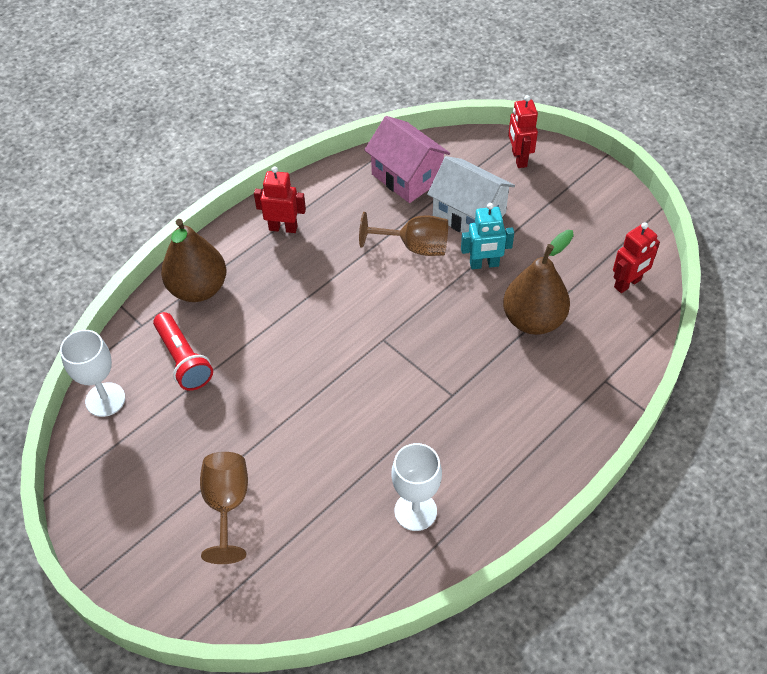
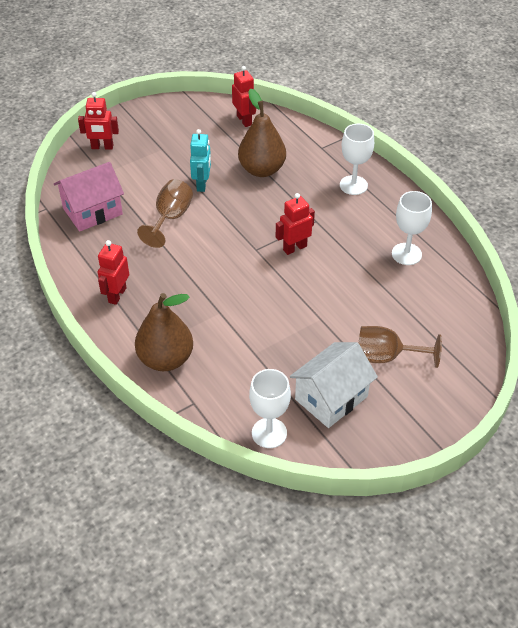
camera: 80 degrees left, 5 degrees down
red flashlight [153,312,213,391] -> none
white house [427,156,515,233] -> white house moved to [290,342,378,428]
none -> red robot [276,193,315,255]
none -> white goblet [340,124,374,195]

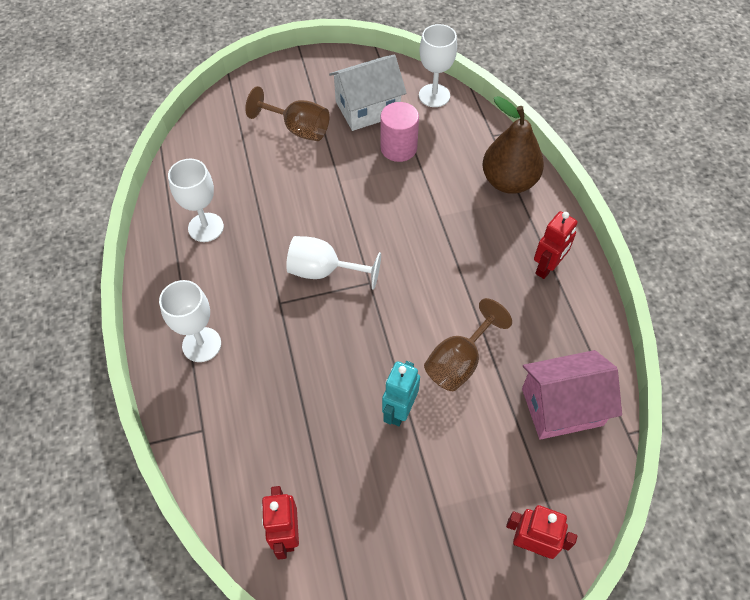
camera: 160 degrees left, 10 degrees up
brown pear [238,88,286,177] -> none
red robot [276,193,315,255] -> white goblet [286,236,381,290]
none -> pink cylinder [380,102,419,162]

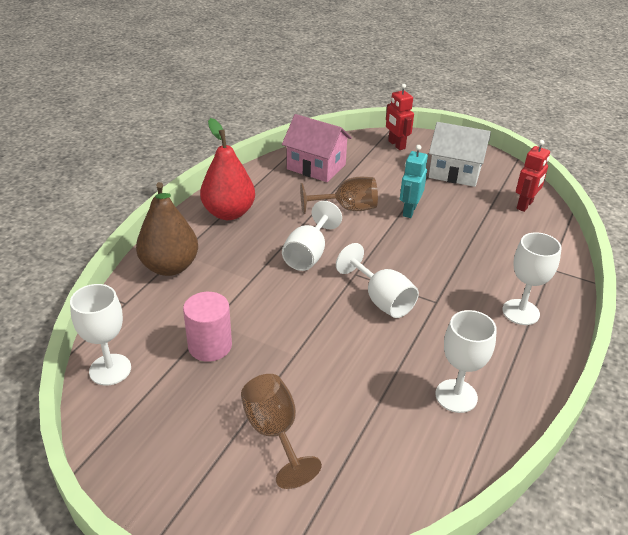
camera: 140 degrees left, 20 degrees down
white house [329,54,406,131] -> white house moved to [429,122,491,187]
turquoise robot [382,361,420,426] -> turquoise robot turned 135 degrees clockwise [400,145,428,218]
red robot [534,211,578,279] -> red pear [200,118,255,220]
none -> white goblet [282,201,342,271]

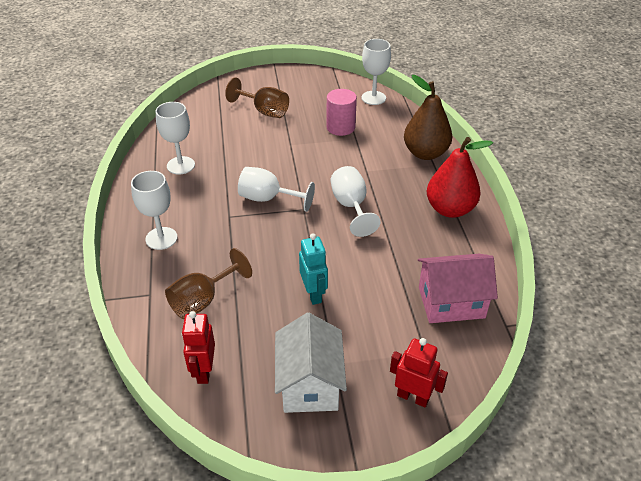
camera: 145 degrees right, 5 degrees up
brown goblet [300,177,378,214] -> brown goblet moved to [165,248,252,319]
white house [429,122,491,187] -> white house turned 75 degrees counterclockwise [275,313,347,413]

